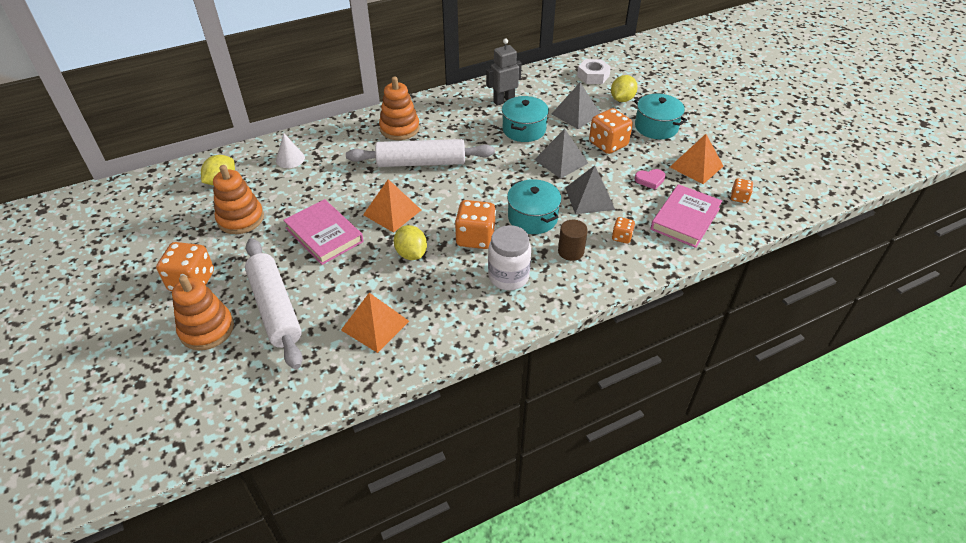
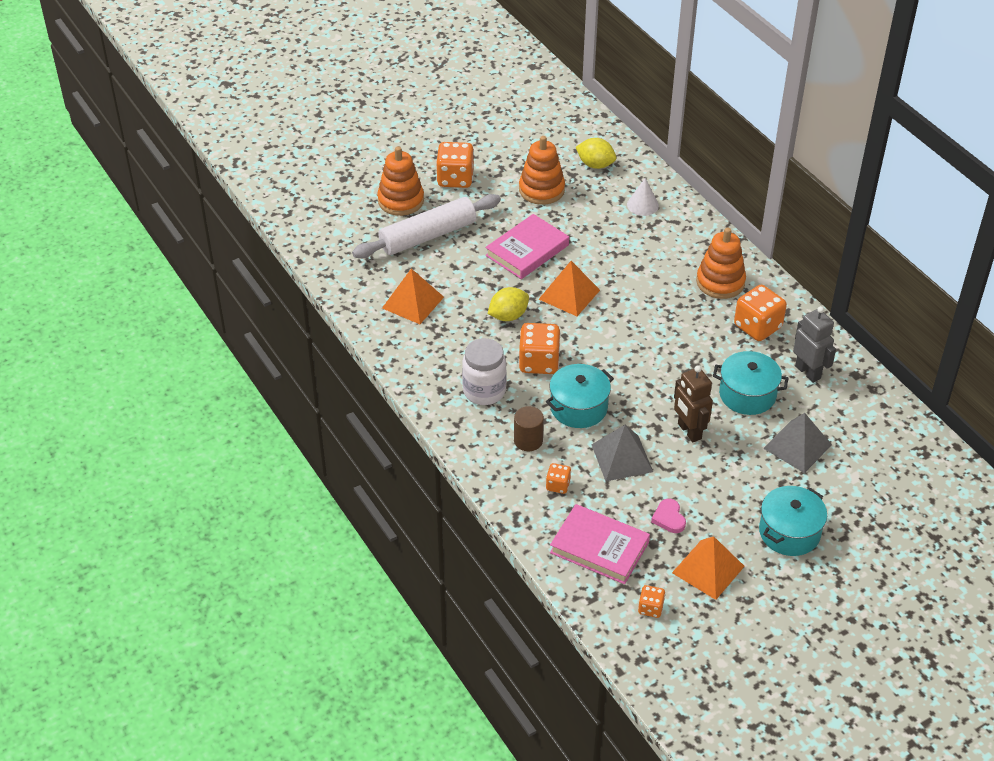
camera: 85 degrees right, 0 degrees up
white rolling pin [346,139,495,167] -> none
grey pyramid [534,129,588,179] -> brown robot [674,365,713,442]
white nut [577,59,611,84] -> none
orange dice [589,108,633,154] -> orange dice moved to [734,285,787,341]
yellow lemon [611,75,638,102] -> none

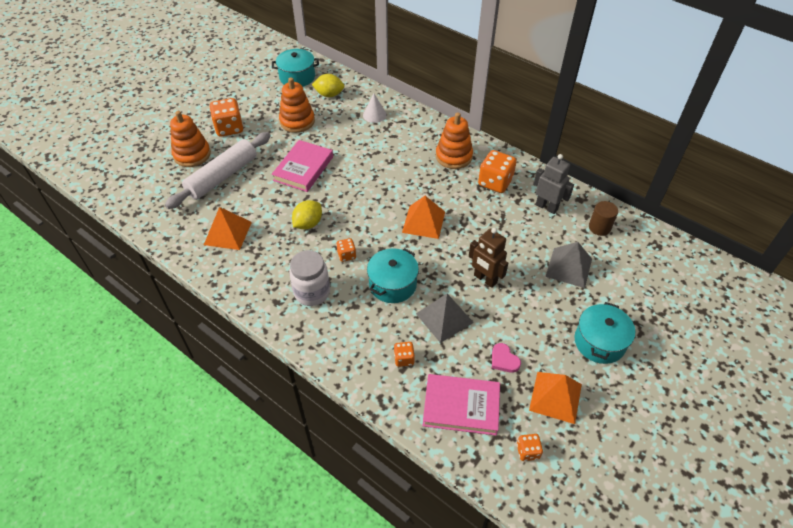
camera: 20 degrees left, 5 degrees up
brown cylinder [514,406,544,451] -> brown cylinder moved to [589,201,618,236]
orange dice [519,323,561,374] -> orange dice [336,238,356,262], size x0.52
orange pyramid [539,261,600,316] -> orange pyramid moved to [402,196,445,239]
turquoise pot [713,351,789,415] -> turquoise pot moved to [272,49,319,87]

